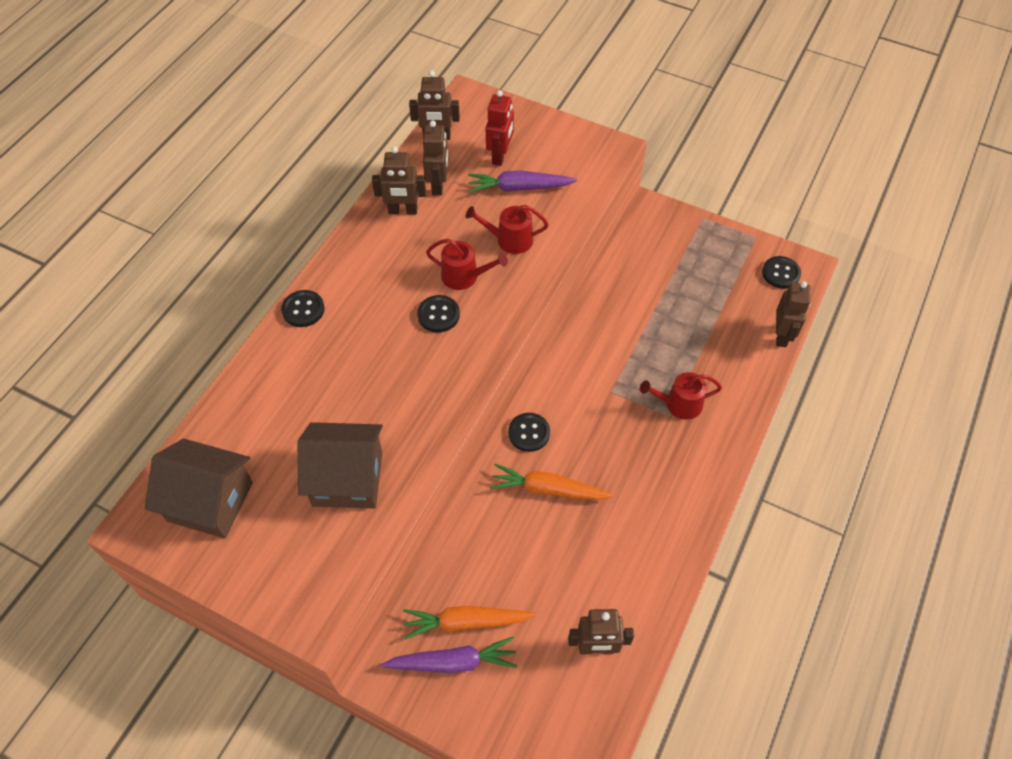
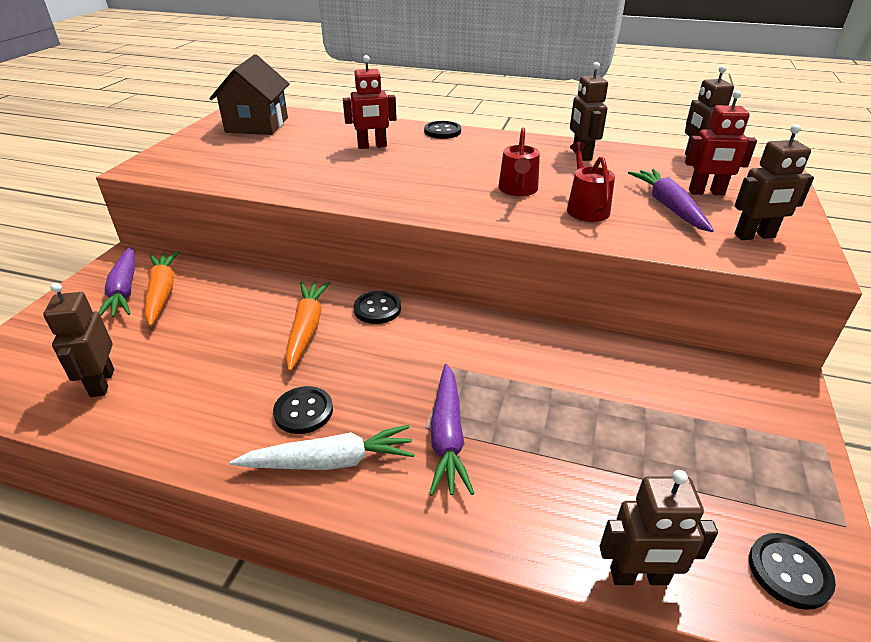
camera: 80 degrees right, 20 degrees down
brown house [297,422,383,509] -> none
black button [417,295,460,332] -> black button moved to [273,386,333,434]
brown robot [423,120,449,196] -> brown robot moved to [734,124,814,240]
red watering can [640,372,722,420] -> purple carrot [429,364,474,496]
none -> white carrot [230,425,414,470]
none -> red robot [343,55,397,149]

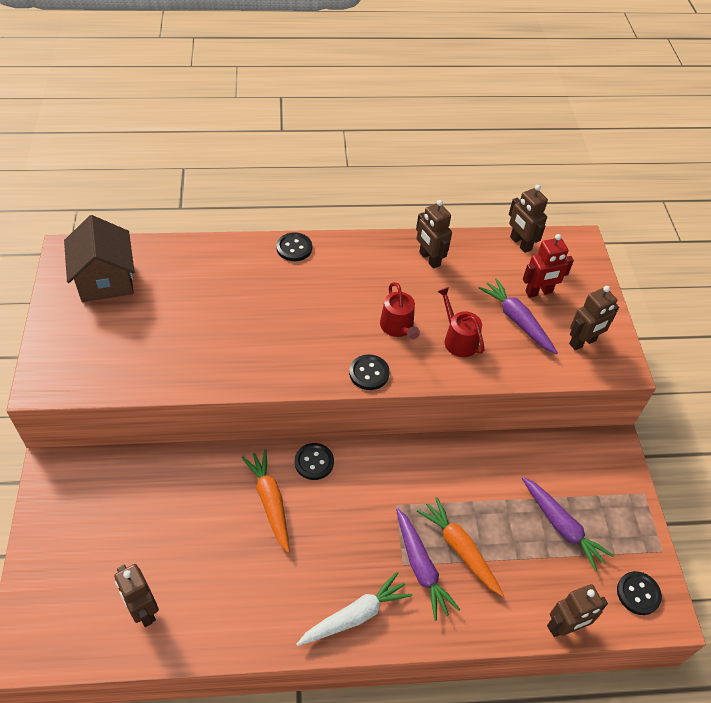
camera: 25 degrees left, 15 degrees up
purple carrot [99,247,135,317] -> purple carrot moved to [522,477,614,571]
orange carrot [144,251,179,326] -> orange carrot moved to [417,497,504,597]
black button [273,386,333,434] -> black button moved to [349,354,390,390]
red robot [343,55,397,149] -> none

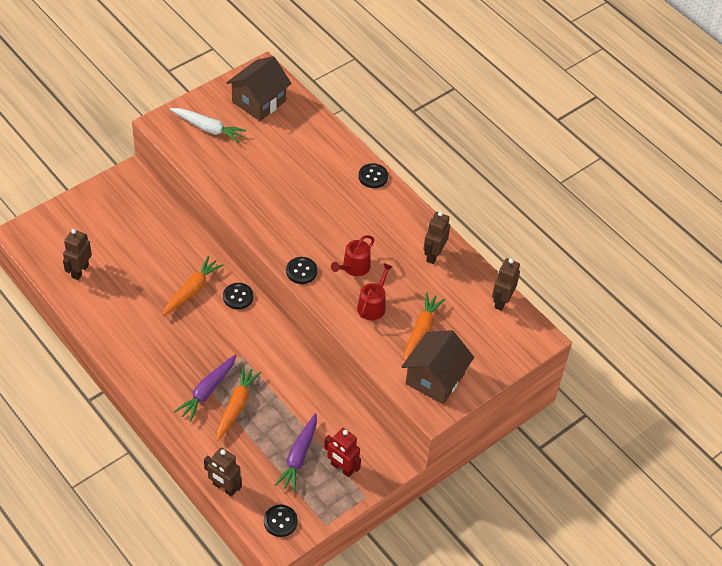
camera: 55 degrees right, 0 degrees up
white carrot [296,572,412,646] -> white carrot moved to [170,108,246,143]
purple carrot [479,278,558,354] -> orange carrot [404,292,445,362]
red robot [523,234,574,298] -> red robot moved to [324,428,361,477]
brown robot [569,286,619,350] -> brown house [402,330,474,404]

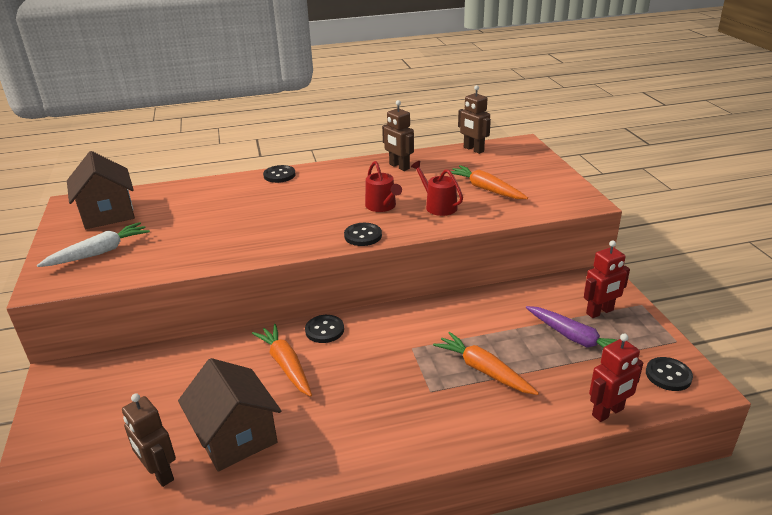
camera: 60 degrees left, 20 degrees down
purple carrot [174,354,236,422] -> none
brown robot [204,447,242,497] -> red robot [589,334,643,422]
brown house [402,330,474,404] -> brown house moved to [178,358,281,471]

